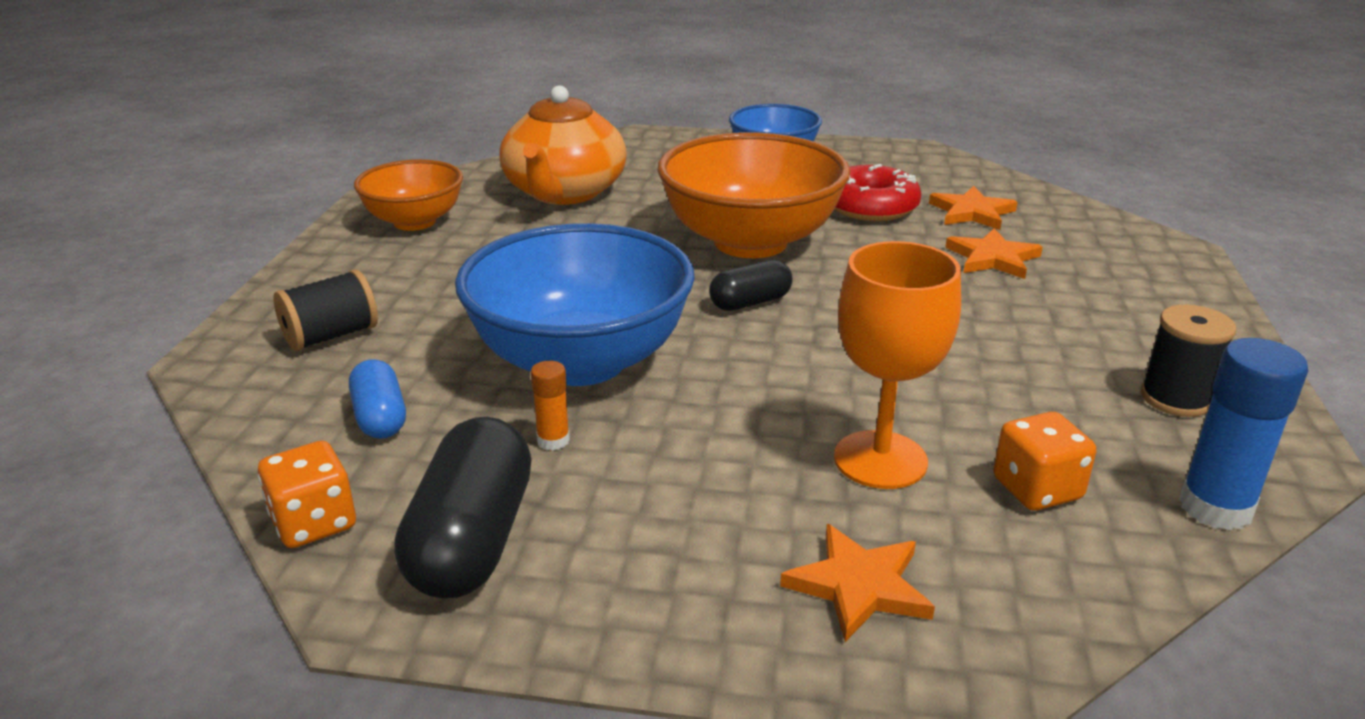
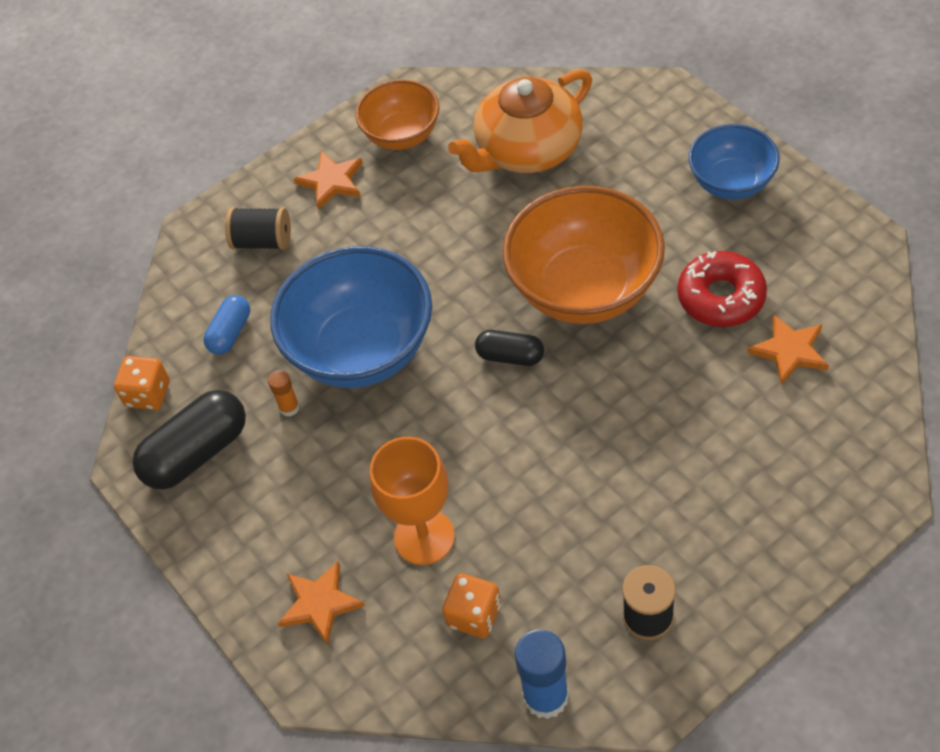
camera: 50 degrees right, 25 degrees up
orange star [945,228,1043,279] -> orange star moved to [294,151,363,210]

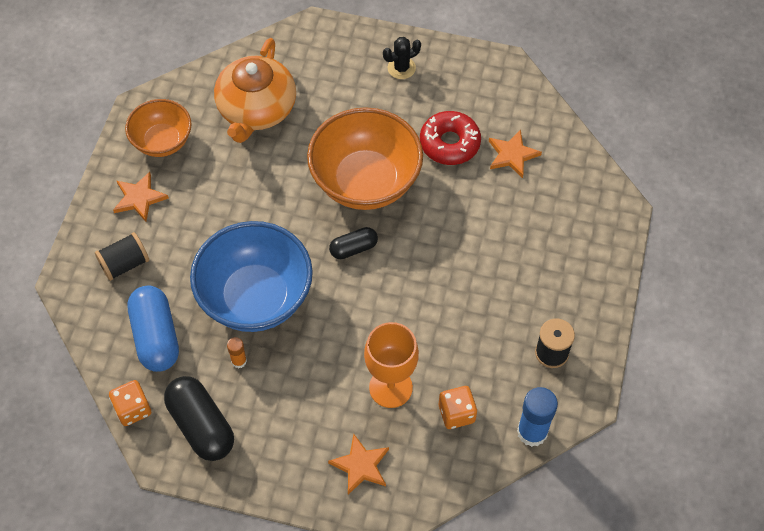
camera: 45 degrees left, 5 degrees up
black capsule [132,390,246,490] -> black capsule turned 45 degrees counterclockwise [164,376,234,461]
blue capsule [204,295,250,355] -> blue capsule [127,286,179,372], size x1.75
blue bowl [689,124,780,200] -> black cactus [383,37,421,79]

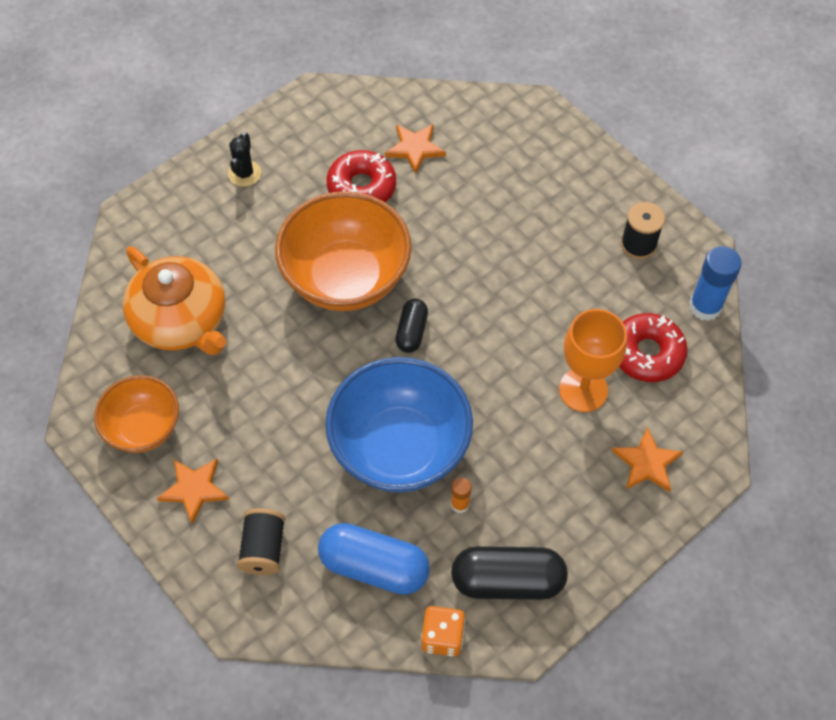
camera: 55 degrees left, 0 degrees up
orange dice [439,386,477,429] -> red donut [619,313,688,382]

